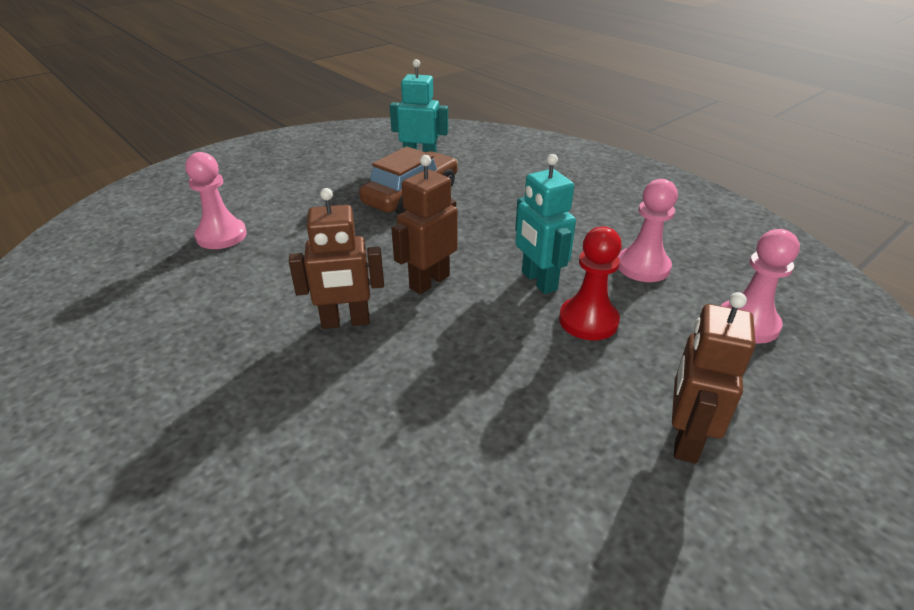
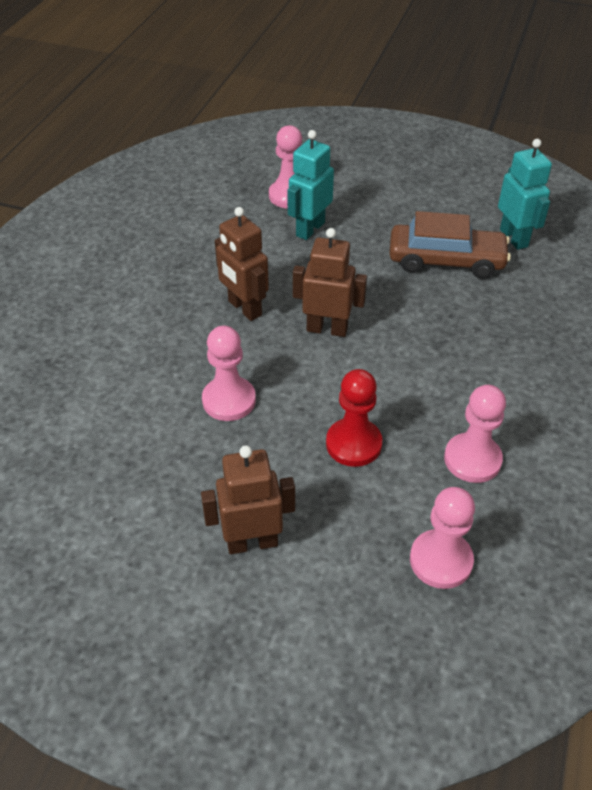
camera: 60 degrees right, 10 degrees up
turquoise robot [515,154,576,294] -> turquoise robot moved to [287,130,334,240]
none -> pink pawn [202,326,256,421]

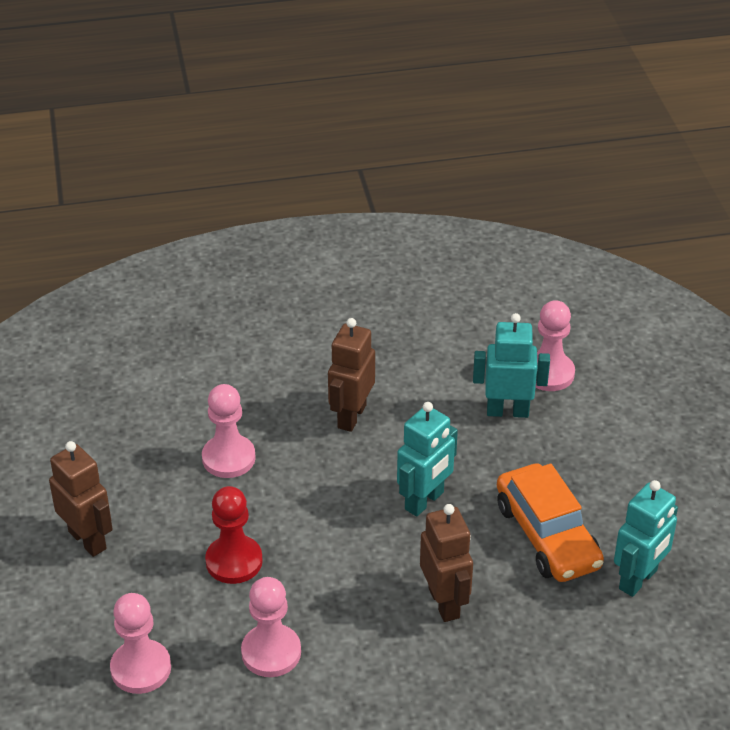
camera: 60 degrees right, 5 degrees down
brown robot [293,228,367,337] -> brown robot moved to [420,504,473,622]
brown car [389,211,511,279] -> orange car [497,463,604,582]
none -> turquoise robot [397,402,458,517]

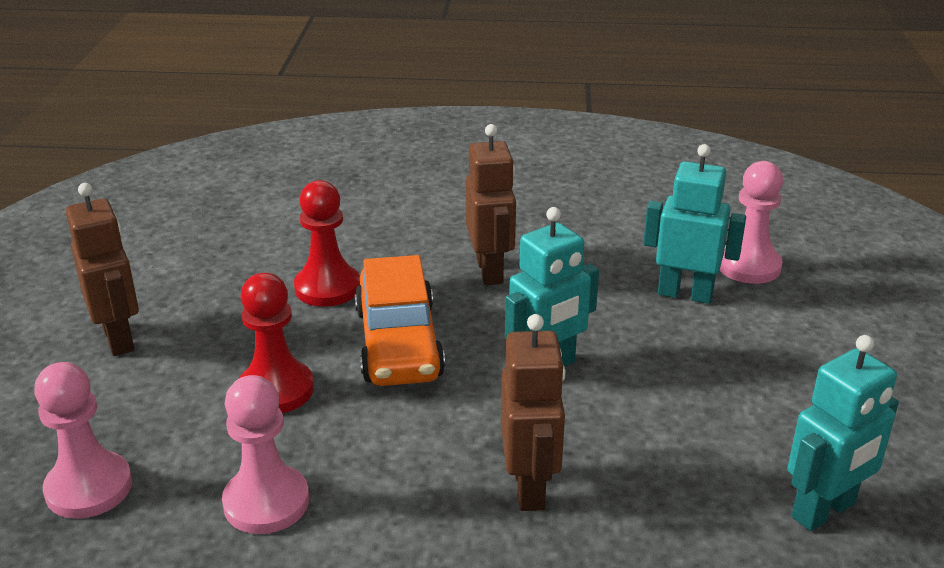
camera: 15 degrees right, 10 degrees down
pink pawn [202,384,256,478] -> red pawn [294,180,360,307]
brown robot [328,318,375,432] -> brown robot turned 135 degrees clockwise [466,124,516,285]
orange car [497,463,604,582] -> orange car moved to [355,255,445,386]

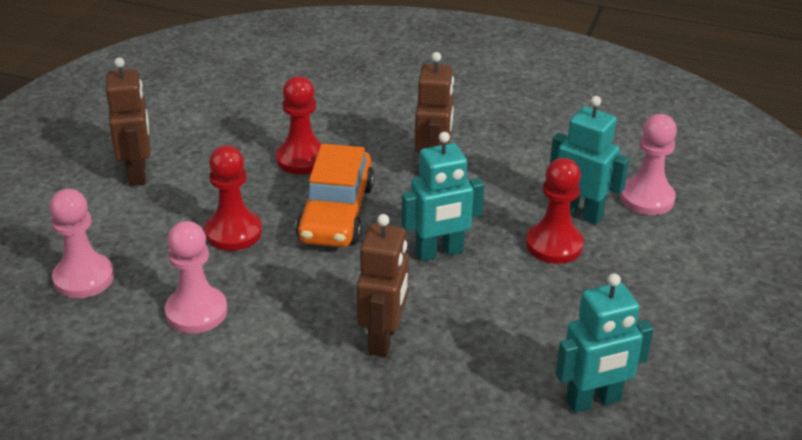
camera: 15 degrees right, 5 degrees up
none -> red pawn [526,158,584,264]

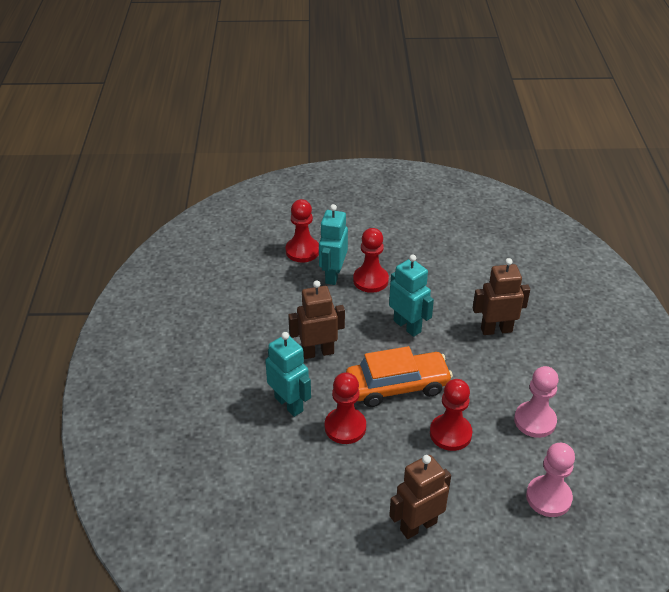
camera: 110 degrees left, 5 degrees up
turquoise robot [556,273,654,413] -> turquoise robot moved to [265,332,311,417]
pink pawn [620,114,677,215] -> red pawn [286,199,319,263]

